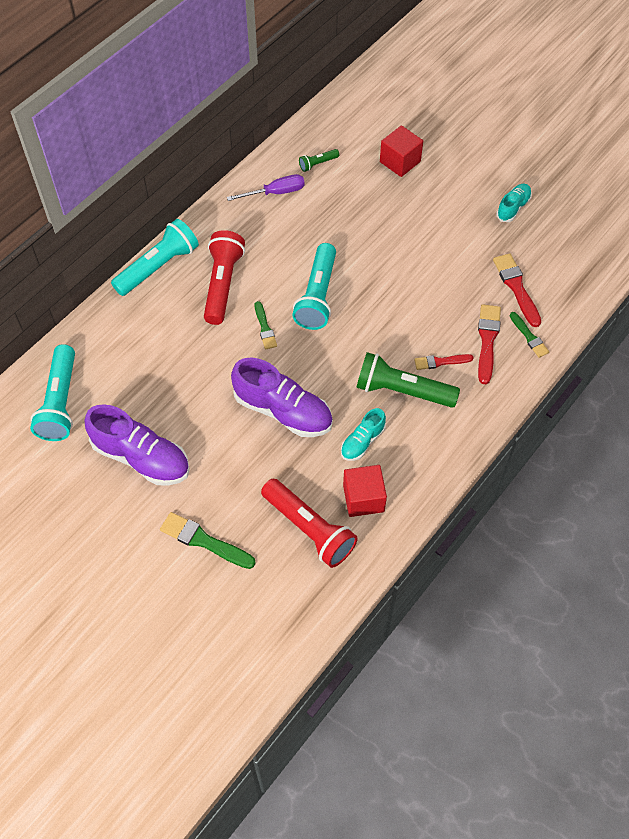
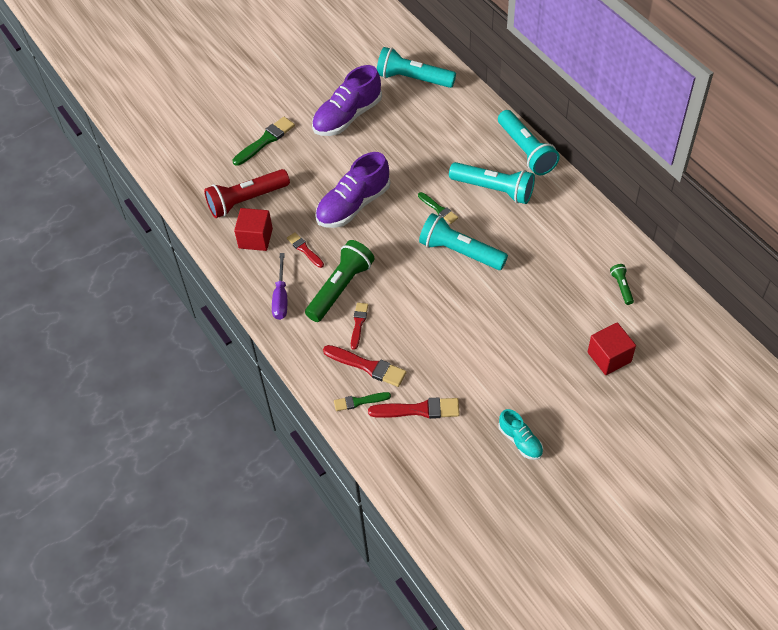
camera: 110 degrees right, 5 degrees down
red flashlight [204,230,245,325] -> turquoise flashlight [449,162,535,204]
purple screwdriver [227,174,305,201] -> purple screwdriver moved to [272,253,287,320]
green brush [255,301,277,349] -> green brush turned 135 degrees counterclockwise [418,192,458,224]
turquoise shoe [341,408,386,461] -> red brush [287,232,324,268]

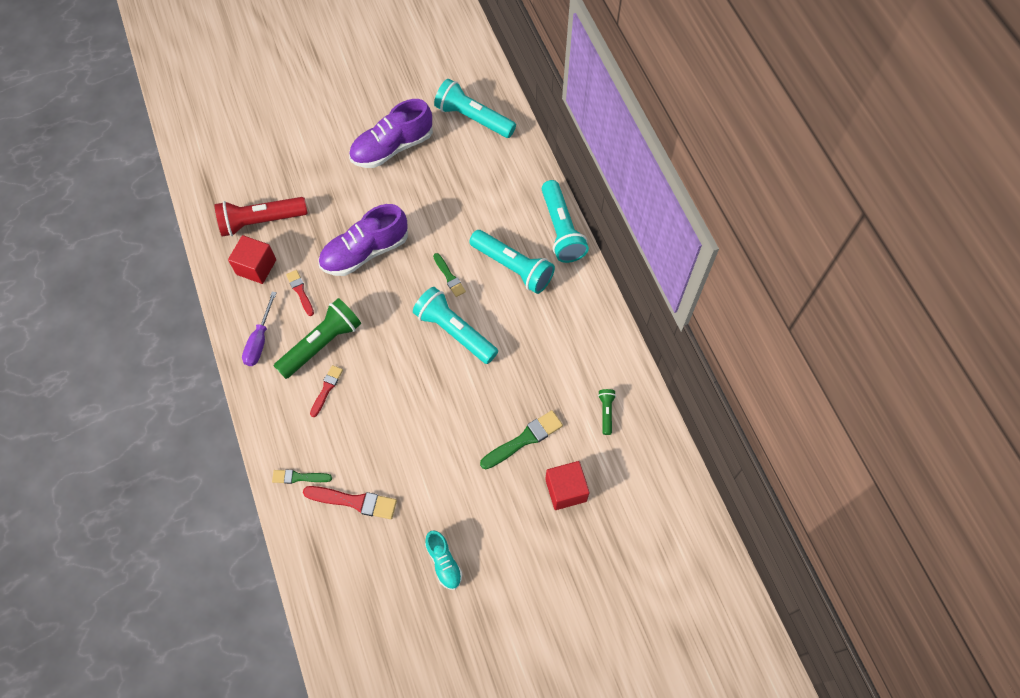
camera: 10 degrees right, 10 degrees up
green brush [233,117,295,166] -> green brush moved to [480,410,563,469]
red brush [323,345,407,387] -> none

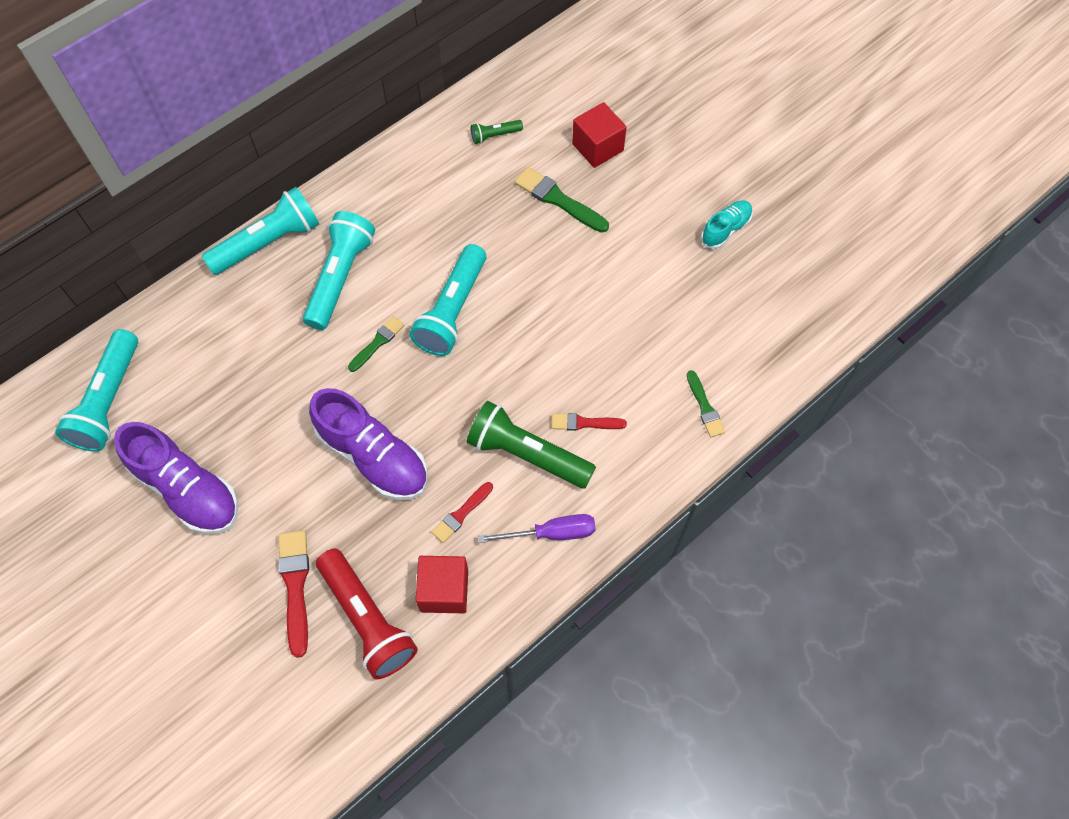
camera: 110 degrees left, 0 degrees up
red brush [303,486,397,519] -> red brush moved to [278,530,309,658]

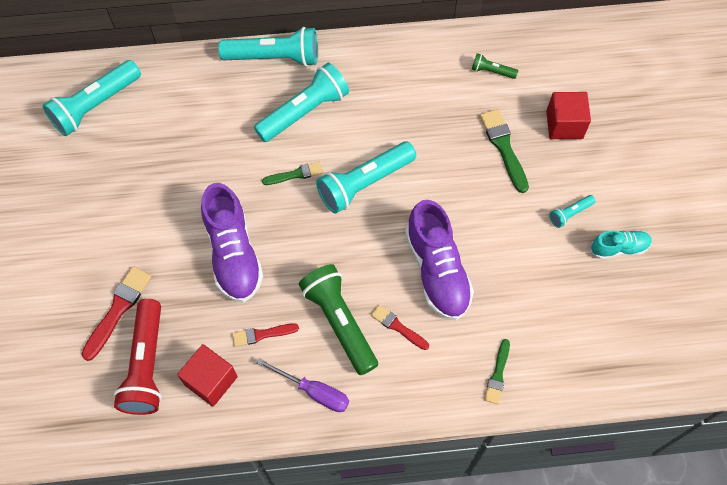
camera: 35 degrees right, 0 degrees up
purple shoe [114,422,239,534] -> purple shoe moved to [405,200,474,320]
none -> turquoise flashlight [549,195,596,228]

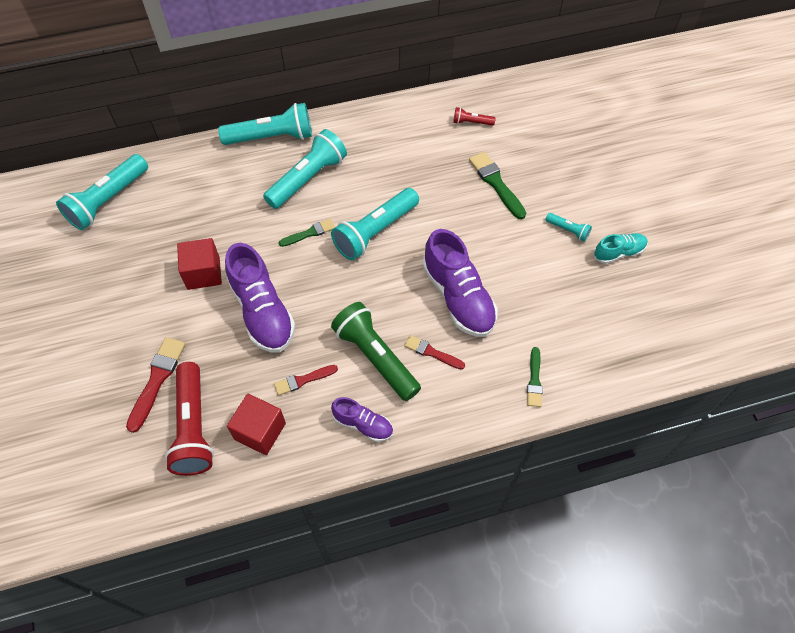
camera: 10 degrees left, 5 degrees down
purple screwdriver [257,358,349,412] -> purple shoe [331,397,393,442]
green flashlight [472,53,518,79] -> red flashlight [453,107,496,126]
red cube [546,92,591,139] -> red cube moved to [177,238,222,290]
turquoise flashlight [549,195,596,228] -> turquoise flashlight turned 105 degrees counterclockwise [545,213,592,242]

